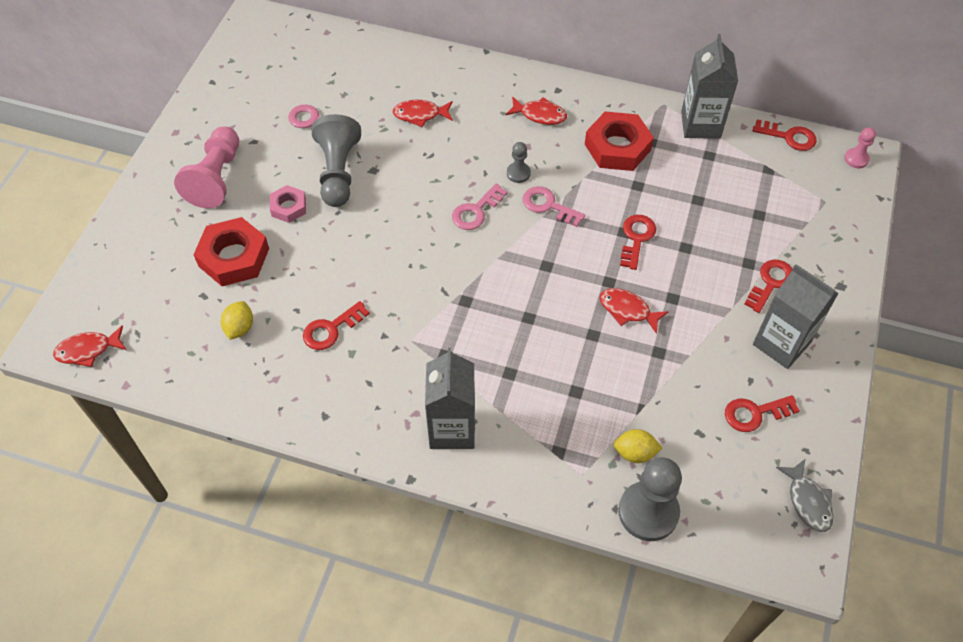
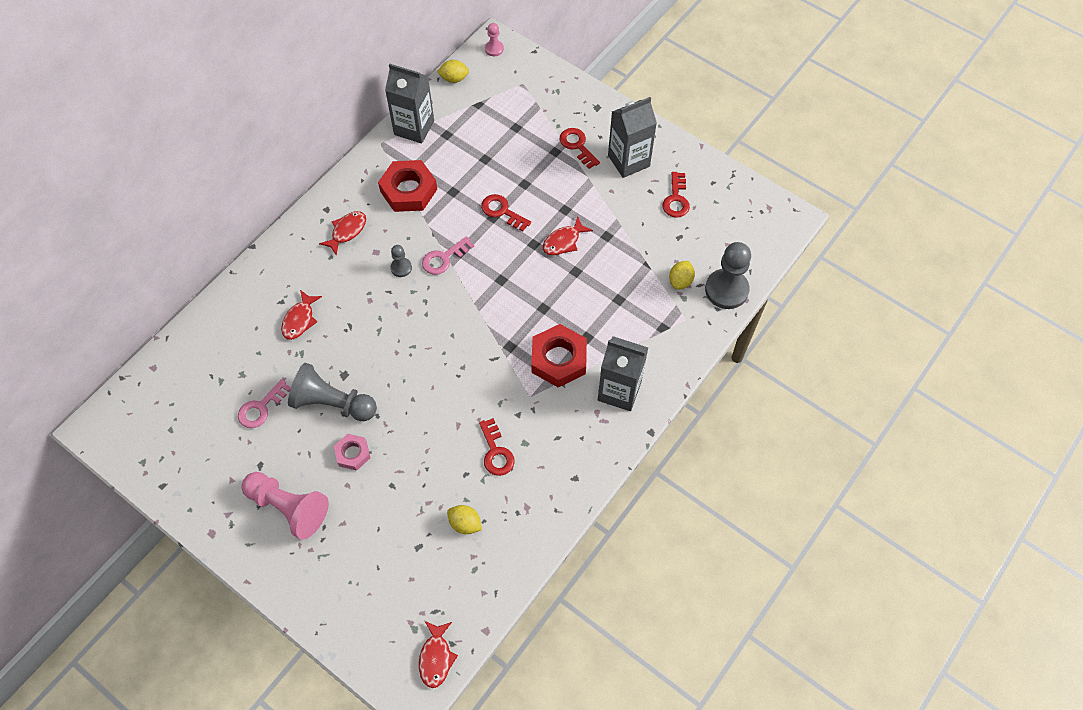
camera: 70 degrees left, 5 degrees up
red nut [193,217,269,286] -> red nut moved to [531,324,587,388]
pink key [452,184,508,230] -> none
red key [753,119,817,151] -> yellow lemon [437,60,469,83]
grey fish [776,458,833,532] -> none

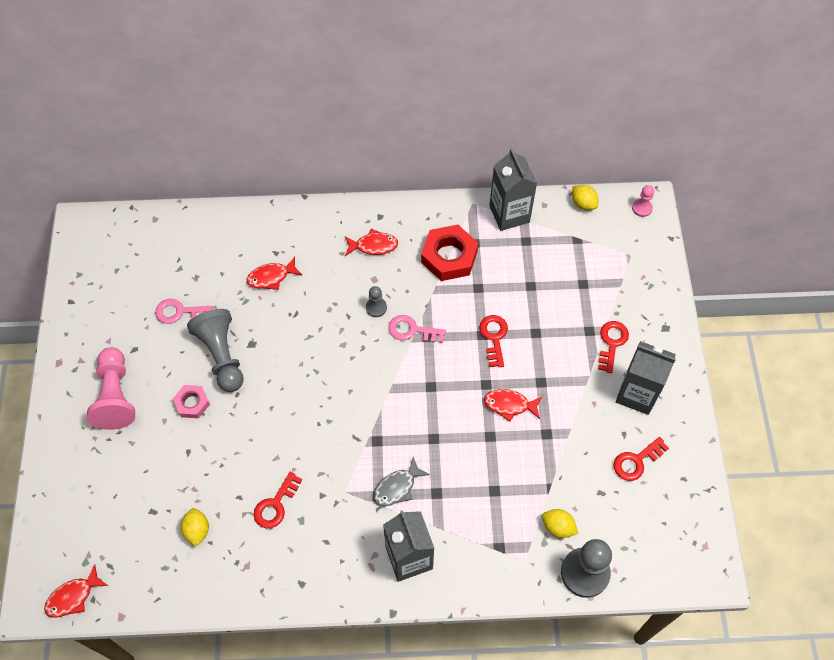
camera: 50 degrees right, 0 degrees up
red nut [531,324,587,388] -> grey fish [374,457,430,506]
yellow lemon [669,261,695,290] -> yellow lemon turned 45 degrees clockwise [542,509,579,538]

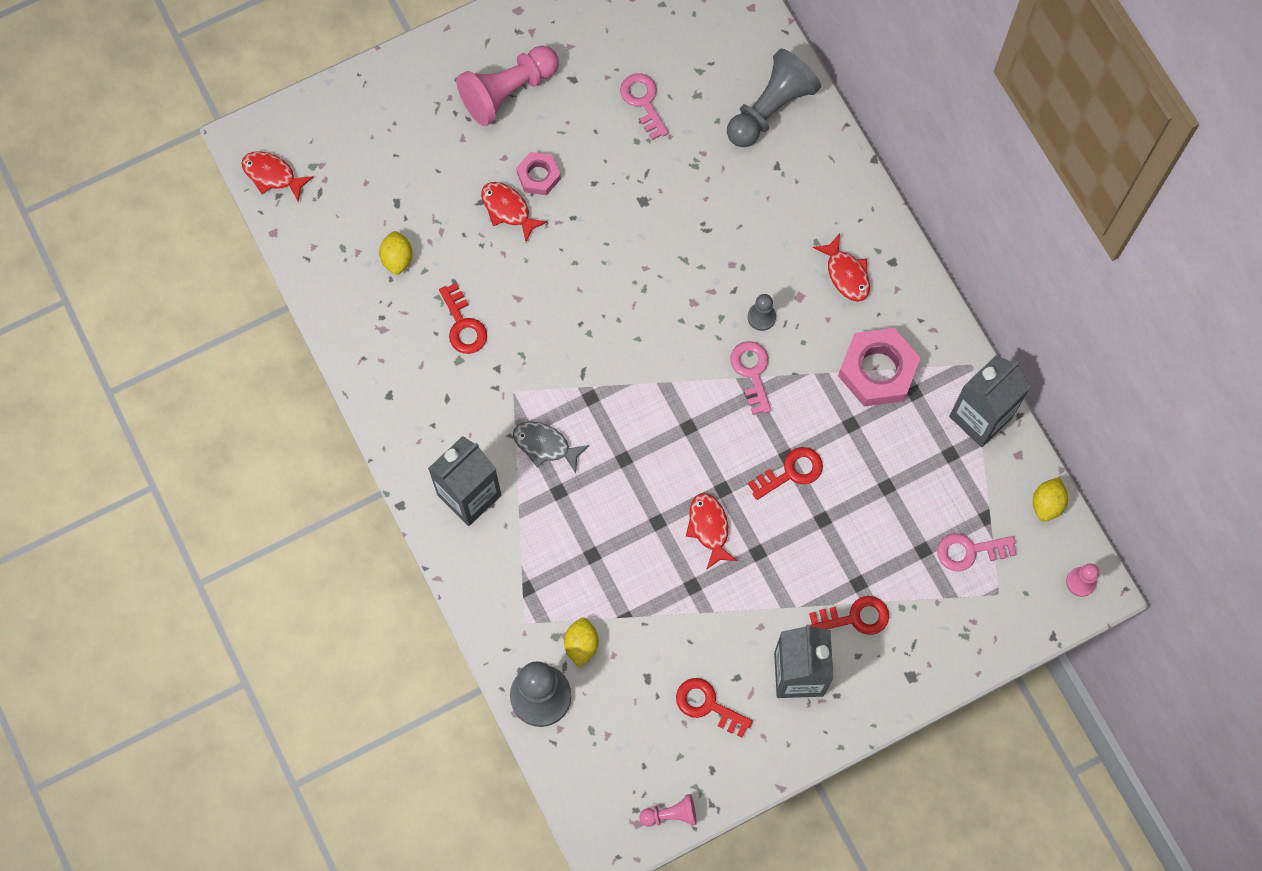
camera: 65 degrees right, 10 degrees up
yellow lemon [181,508,209,547] -> yellow lemon turned 60 degrees counterclockwise [379,231,412,276]
grey pawn [187,309,244,392] -> grey pawn moved to [727,49,821,147]
red fish [247,257,302,290] -> red fish moved to [481,182,547,242]
red key [253,472,302,528] -> red key turned 120 degrees counterclockwise [439,283,487,354]
red nut [421,225,478,281] -> pink nut [838,328,921,407]
none -> pink pawn [639,794,697,827]
none -> pink key [937,533,1017,572]

